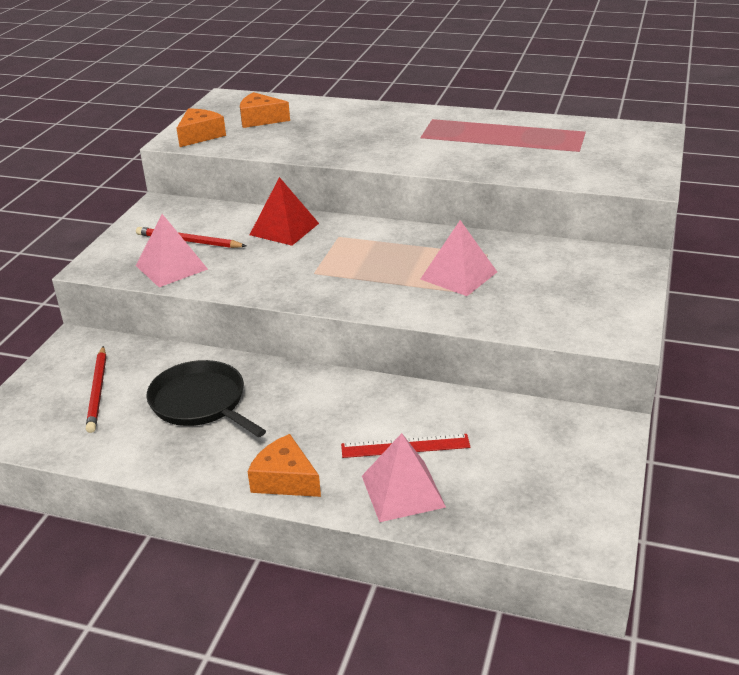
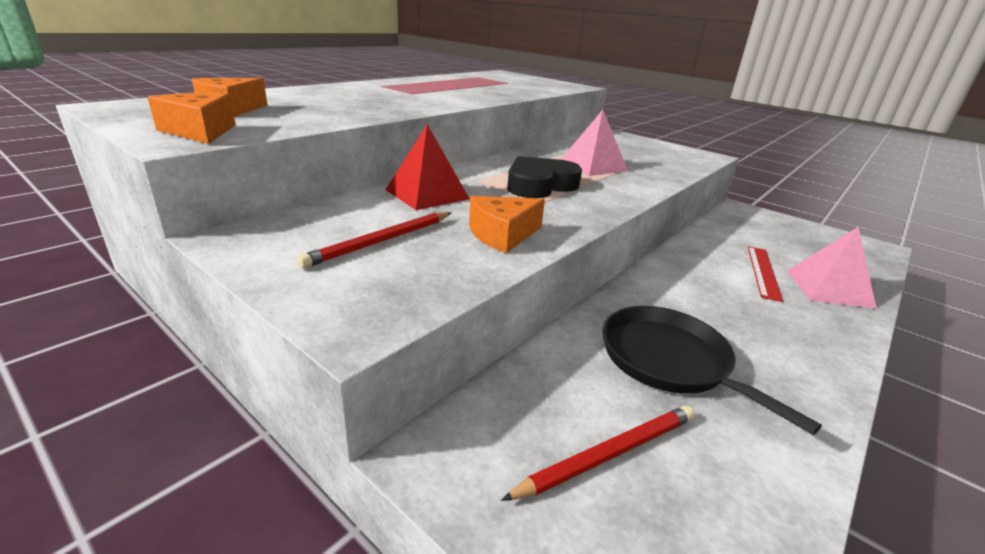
camera: 70 degrees left, 5 degrees down
red pencil [86,346,106,433] -> red pencil turned 45 degrees counterclockwise [501,406,695,501]
pink pyramid [136,214,208,287] -> none
black pan [146,360,266,437] -> black pan turned 75 degrees clockwise [602,306,822,435]
orange cheese [248,434,321,497] -> orange cheese moved to [469,196,545,253]
none -> black heart [507,156,582,198]

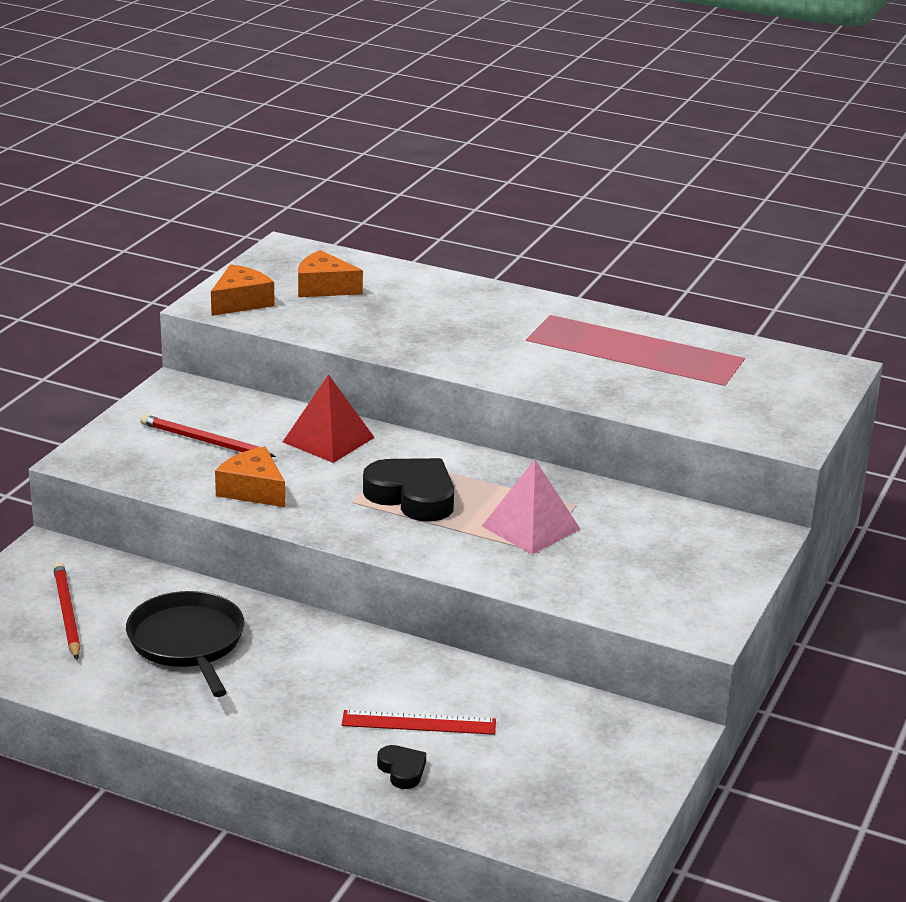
camera: 75 degrees right, 0 degrees up
red pencil [501,406,695,501] -> red pencil turned 150 degrees counterclockwise [53,562,80,660]
black pan [602,306,822,435] -> black pan turned 60 degrees counterclockwise [126,591,244,697]
pink pyramid [787,227,877,309] -> black heart [377,745,426,789]

